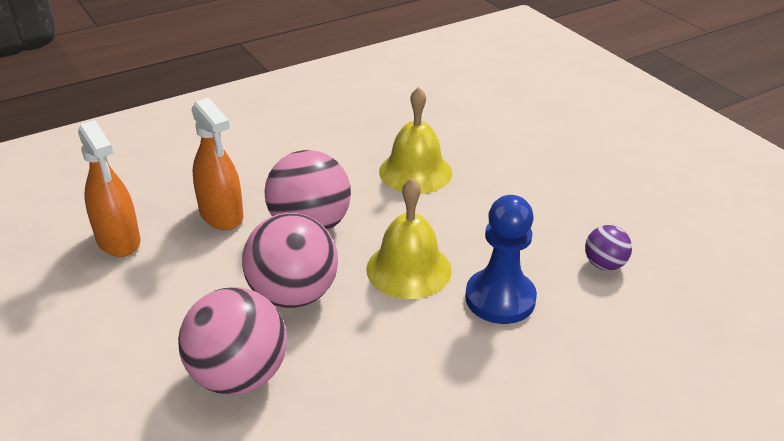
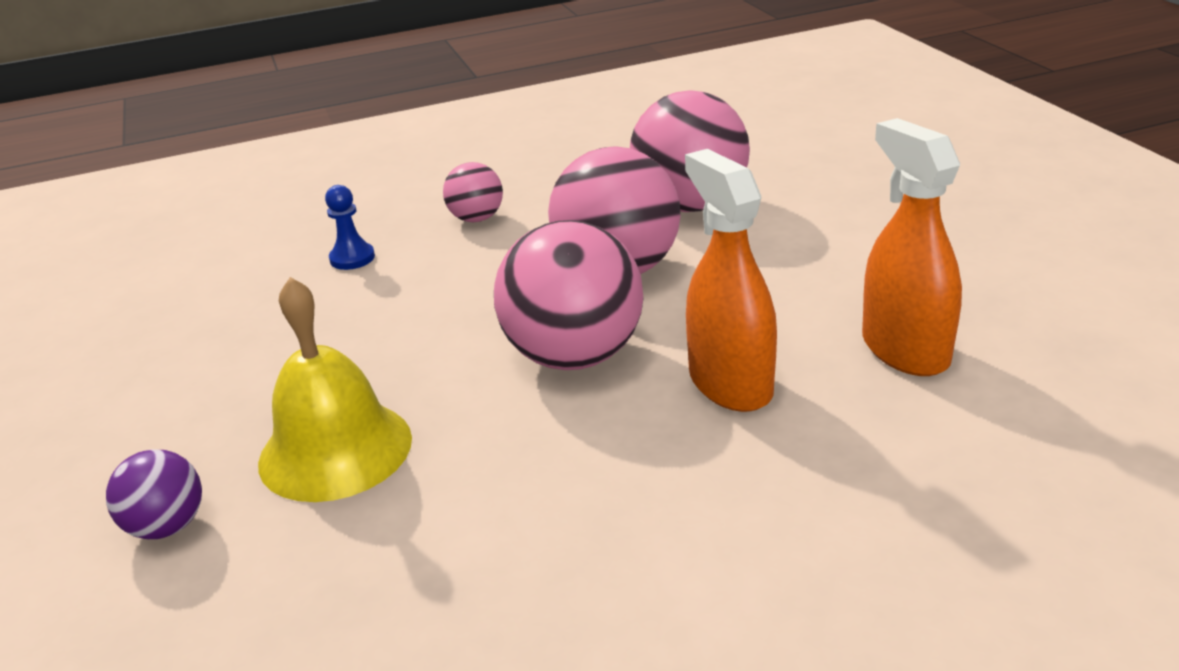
camera: 165 degrees left, 5 degrees down
yellow bell [366,178,452,299] -> none
blue pawn [465,195,537,324] -> blue pawn [325,185,375,270], size x0.49
purple ball [585,225,632,271] -> purple ball moved to [106,449,202,539]
none -> pink ball [443,162,503,222]

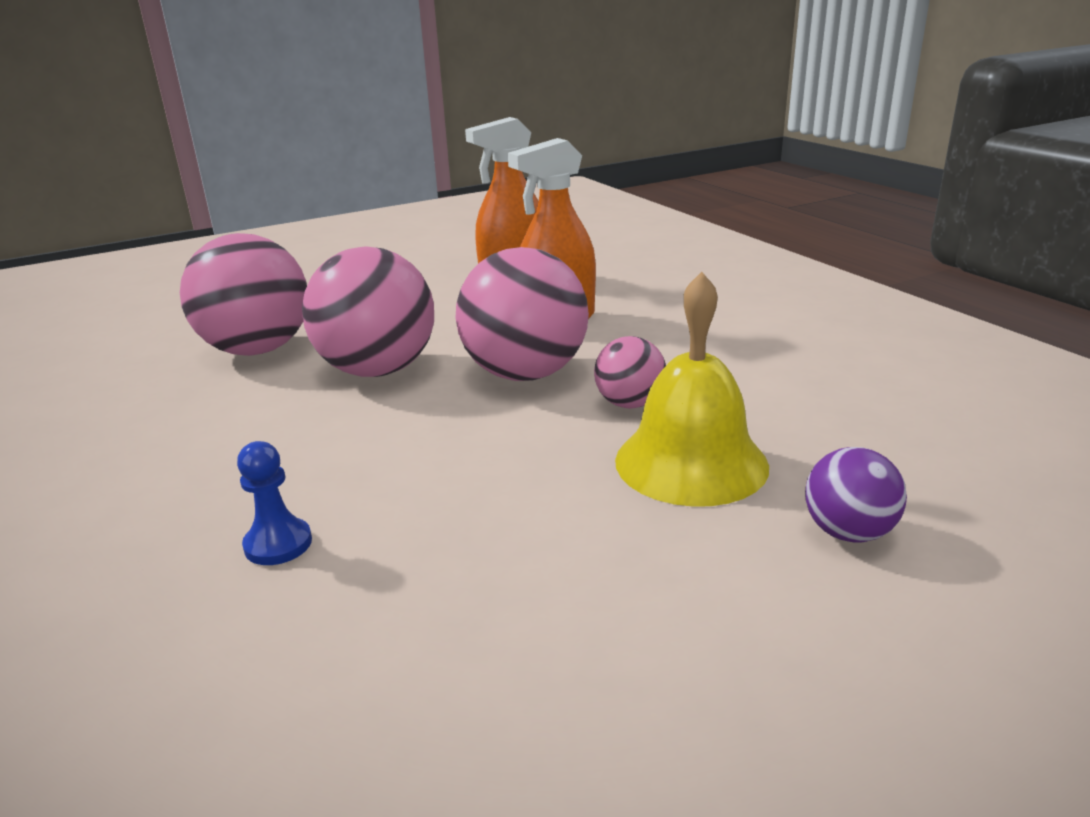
camera: 100 degrees left, 5 degrees down
pink ball [443,162,503,222] -> pink ball moved to [594,336,666,408]

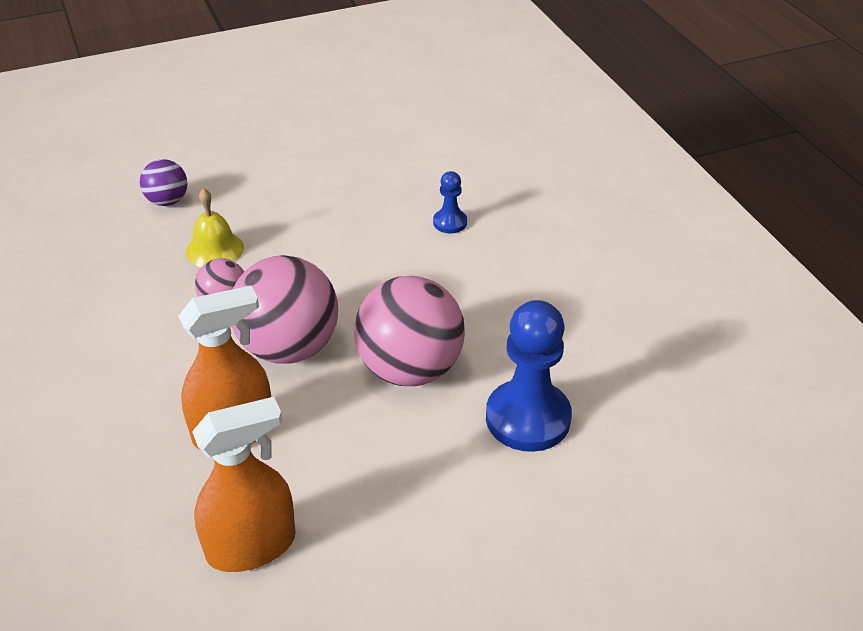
camera: 175 degrees left, 15 degrees up
pink ball [180,233,307,356] -> blue pawn [486,300,572,452]
yellow bell [615,272,769,507] -> yellow bell [186,188,244,267], size x0.63

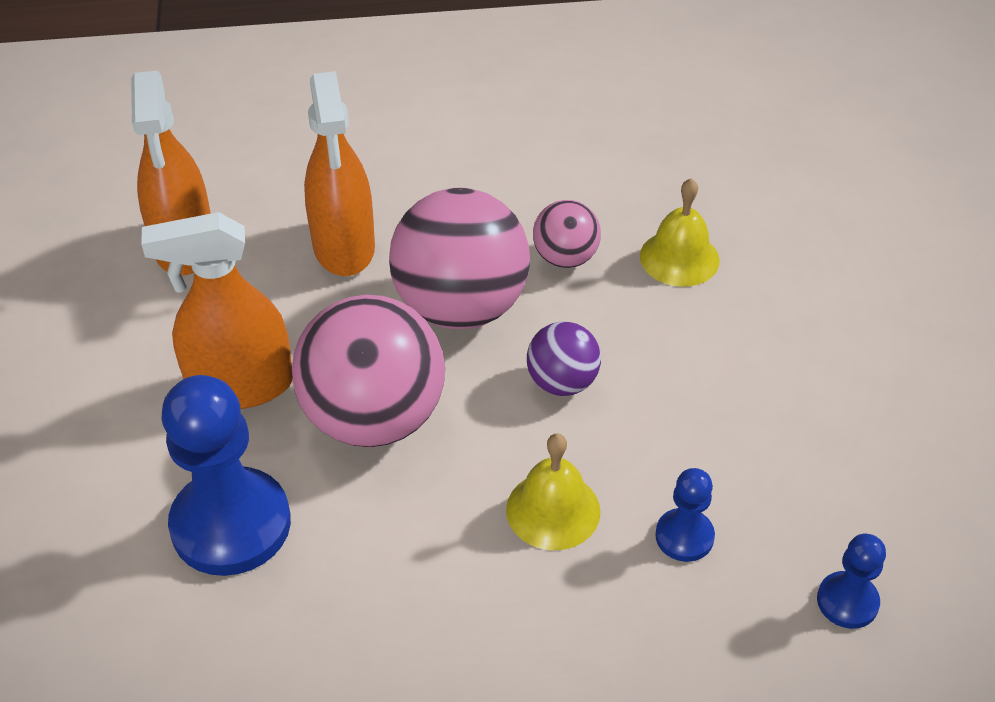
camera: 105 degrees right, 5 degrees up
purple ball [140,159,188,206] -> purple ball moved to [527,322,601,396]
none -> orange spray bottle [141,212,293,409]
none -> yellow bell [506,433,601,550]
none -> blue pawn [817,534,886,629]

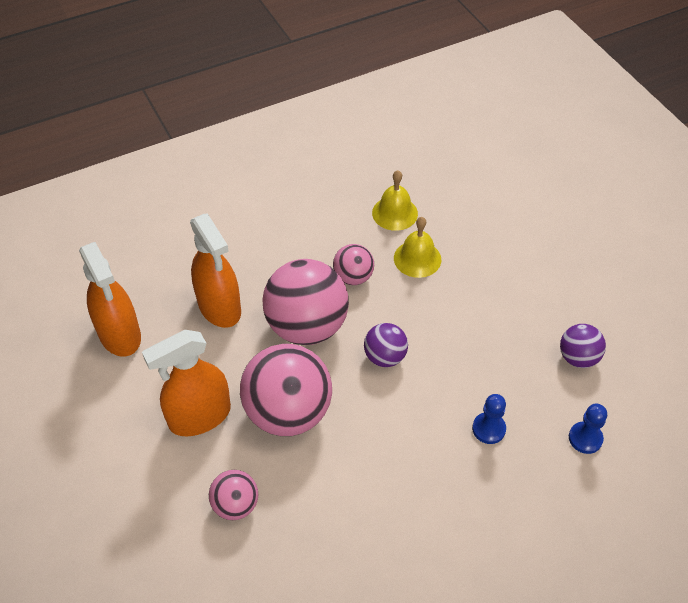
camera: 20 degrees left, 5 degrees up
blue pawn [161,375,291,576] -> pink ball [209,470,258,520]
yellow bell [506,433,601,550] -> yellow bell moved to [372,170,418,231]
none -> purple ball [560,324,606,368]

